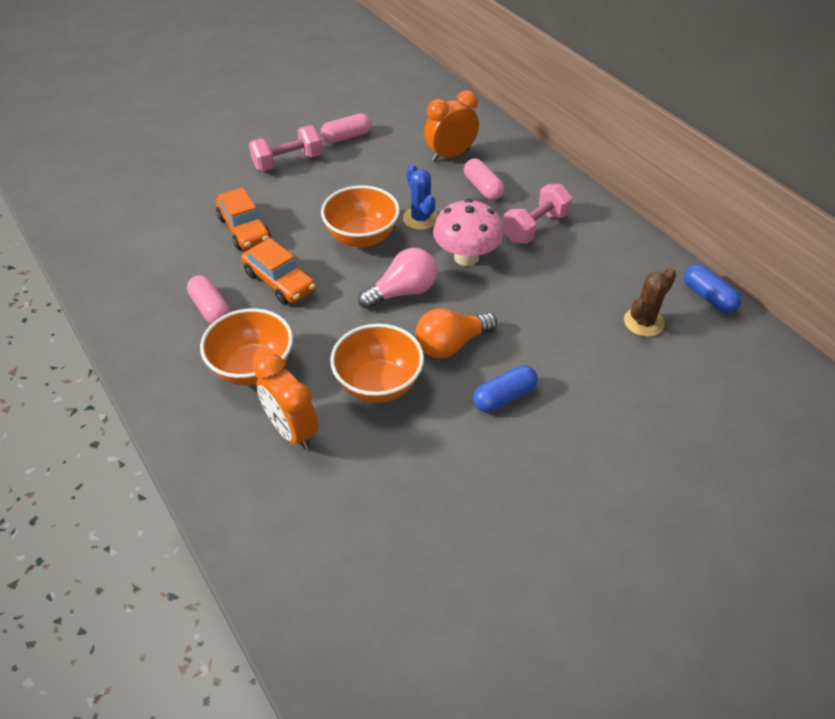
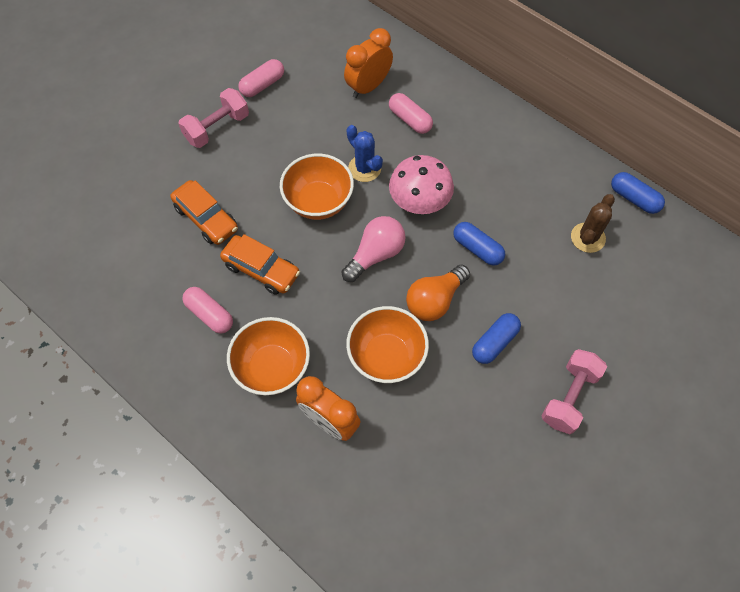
camera: 15 degrees left, 15 degrees up
pink dumbbell [503,184,572,244] -> pink dumbbell moved to [542,349,607,434]
none -> blue capsule [453,222,505,266]

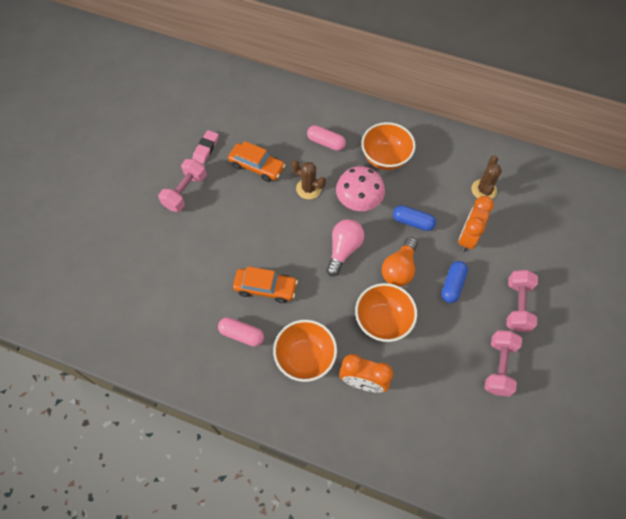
camera: 20 degrees left, 0 degrees up
orange car [170,180,238,245] -> orange car moved to [228,141,285,182]
pink capsule [238,59,284,97] -> pink eraser [192,130,219,164]
orange bowl [280,154,354,220] -> orange bowl moved to [361,122,416,170]
orange clock [344,28,393,98] -> orange clock moved to [458,196,494,252]
blue cactus [347,125,383,182] -> brown cactus [291,160,326,199]
blue capsule [611,172,665,214] -> none
none -> pink dumbbell [485,330,522,397]

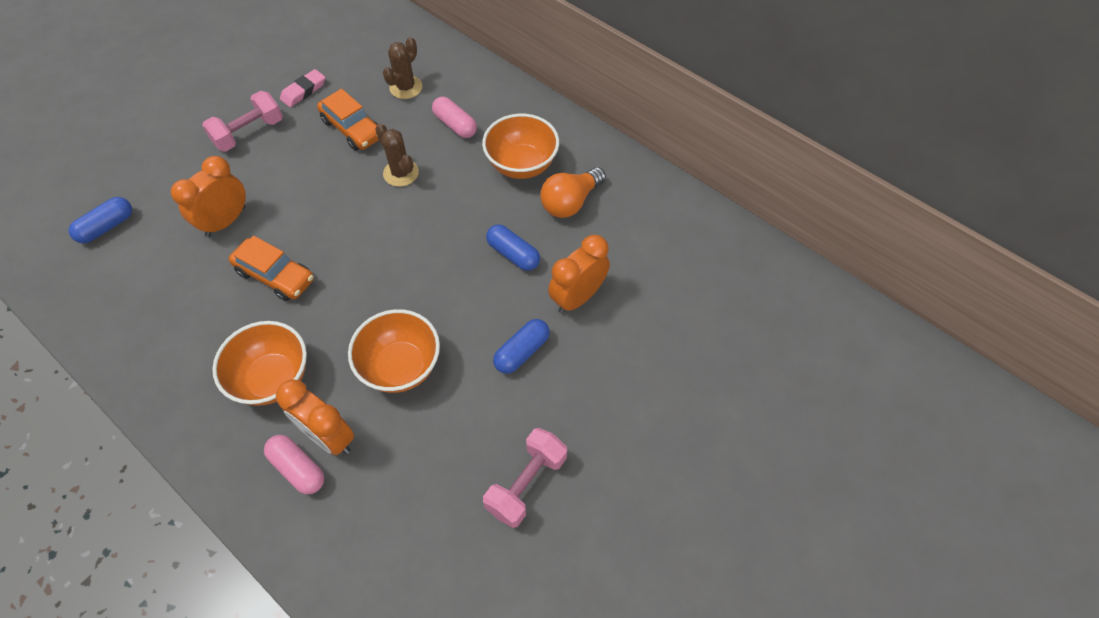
camera: 20 degrees right, 5 degrees down
pink capsule [218,317,264,347] -> pink capsule moved to [264,435,324,495]
pink light bulb [326,219,365,276] -> none
pink mushroom [336,166,385,211] -> none
orange light bulb [382,237,418,287] -> orange light bulb moved to [540,167,606,218]
brown cactus [471,155,502,199] -> brown cactus moved to [383,37,422,99]
pink dumbbell [506,270,538,332] -> none
none -> blue capsule [69,197,132,243]
none -> orange clock [171,156,246,237]

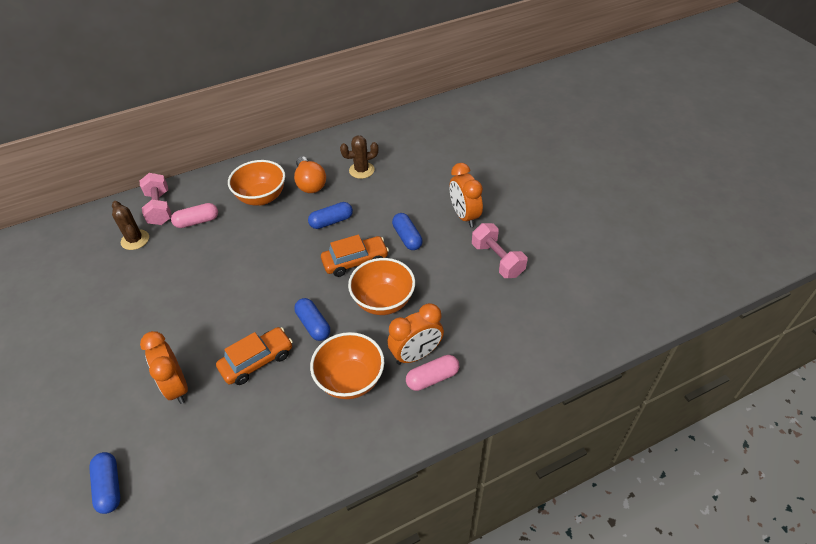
camera: 65 degrees left, 10 degrees down
pink dumbbell [202,91,283,152] -> pink dumbbell moved to [140,173,172,225]
pink eraser [280,69,325,107] -> none
orange car [317,89,379,151] -> orange car moved to [321,235,389,277]
brown cactus [375,124,419,187] -> brown cactus moved to [340,135,379,179]
orange clock [548,235,610,314] -> orange clock moved to [450,163,483,227]
none -> blue capsule [294,298,330,341]

